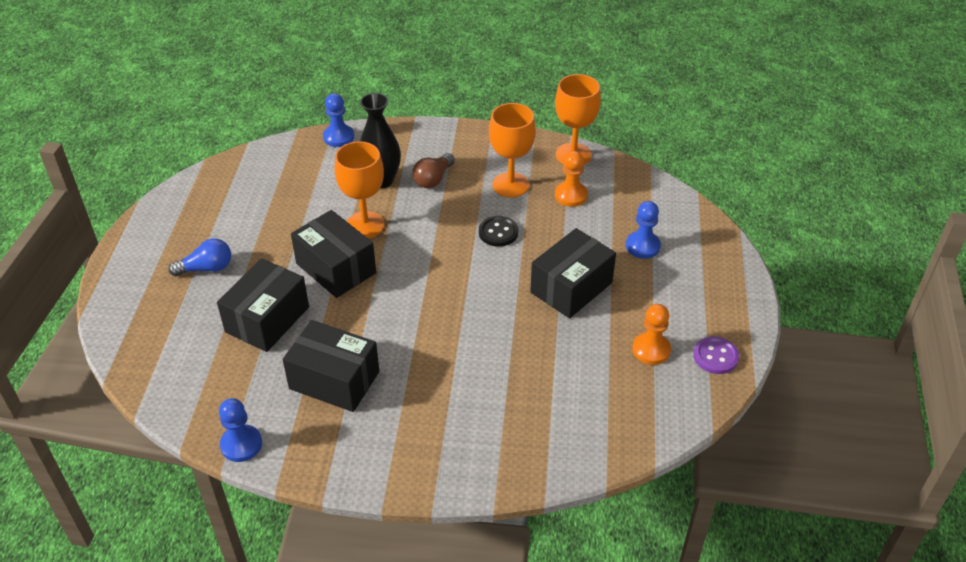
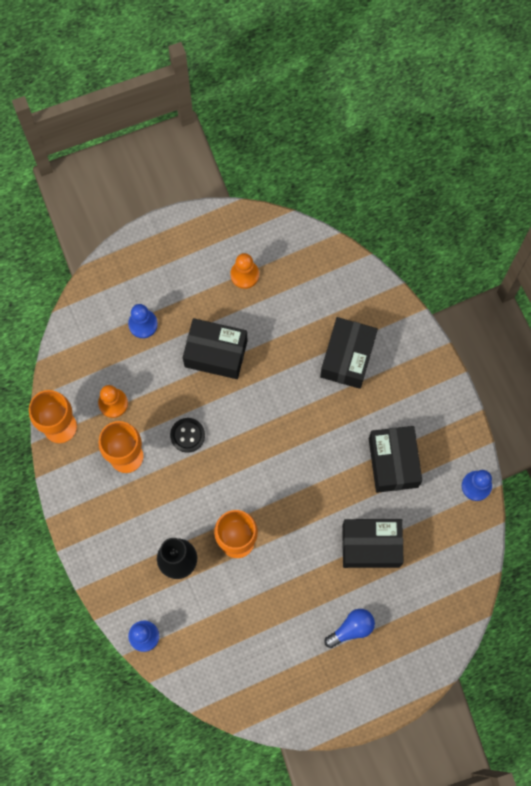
camera: 120 degrees left, 30 degrees up
blue light bulb [168,238,231,276] -> blue light bulb turned 105 degrees clockwise [324,609,375,648]
black box [291,210,376,298] -> black box moved to [320,317,378,389]
brown light bulb [413,153,455,188] -> none
purple button [693,336,739,374] -> none

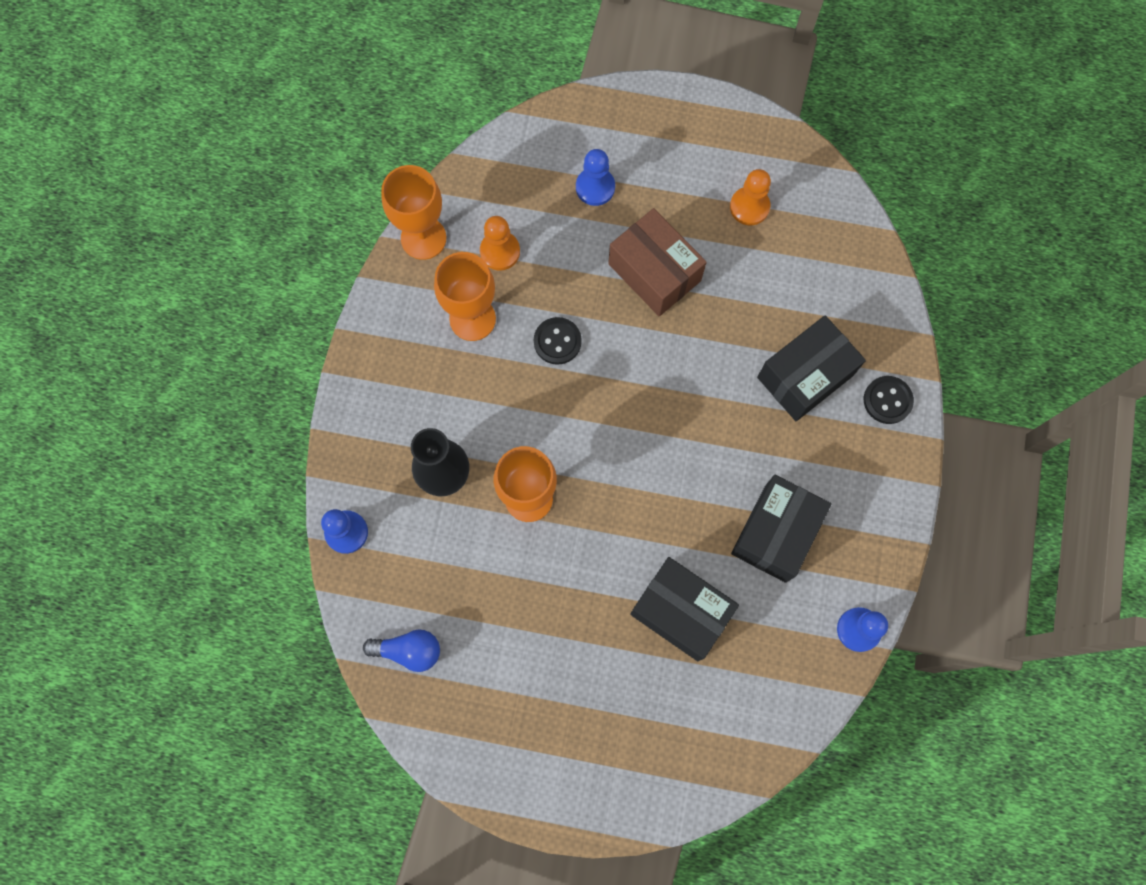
camera: 35 degrees right, 0 degrees up
black box [183,318,247,379] -> brown box [608,208,707,316]
blue light bulb [324,609,375,648] -> blue light bulb moved to [363,630,440,672]
none -> black button [864,376,914,424]

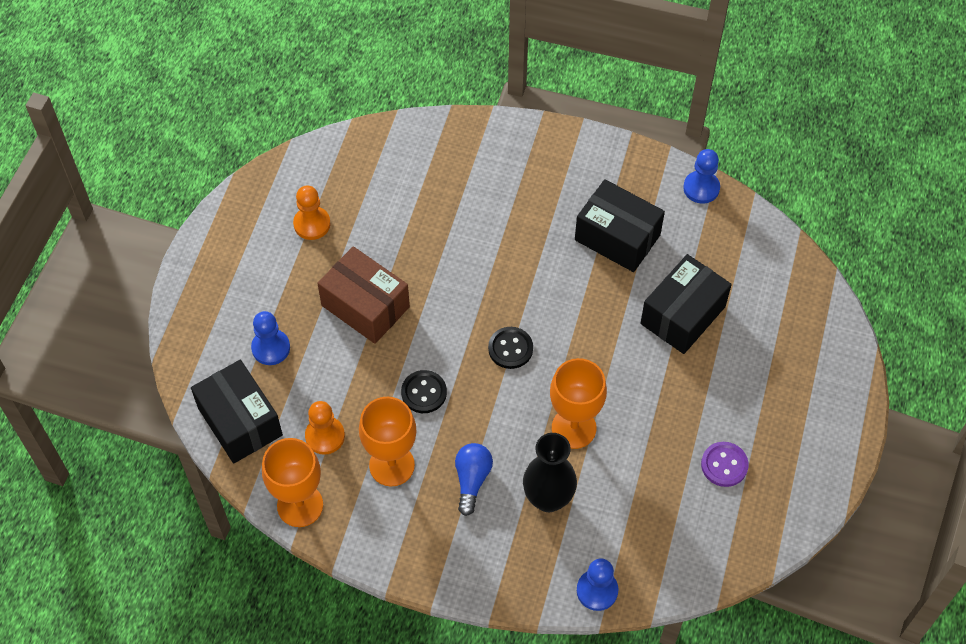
camera: 85 degrees left, 15 degrees down
blue light bulb [363,630,440,672] -> blue light bulb moved to [455,443,493,516]
brown box [608,208,707,316] -> brown box turned 75 degrees clockwise [317,246,410,344]
black box [757,315,866,421] -> black box moved to [191,360,283,463]
black button [864,376,914,424] -> black button moved to [488,327,533,369]
none -> purple button [701,442,749,487]

